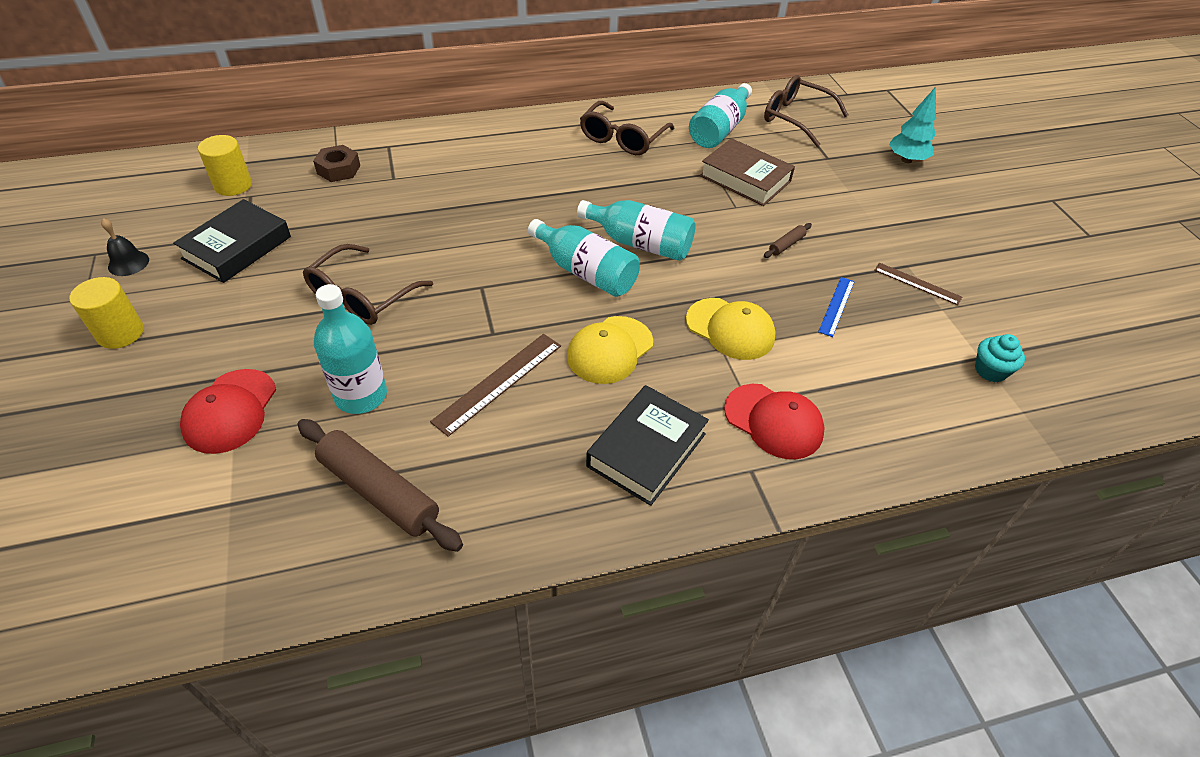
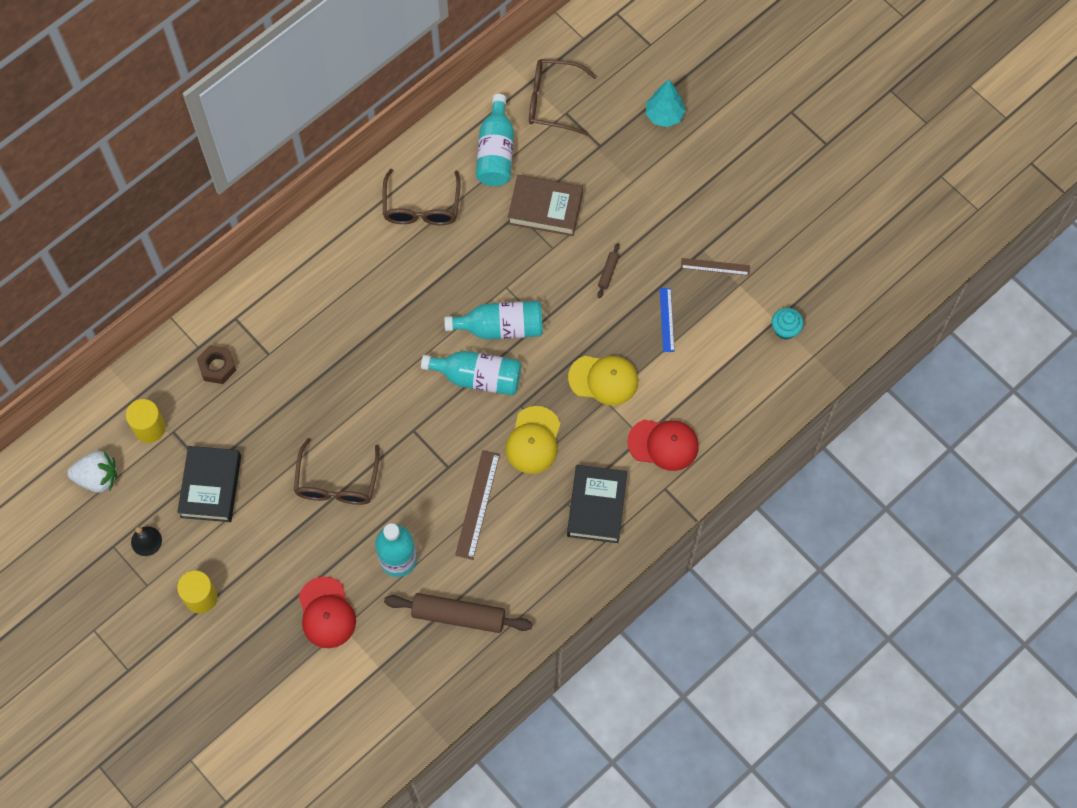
camera: 25 degrees left, 20 degrees up
none -> white strawberry [67,451,117,493]

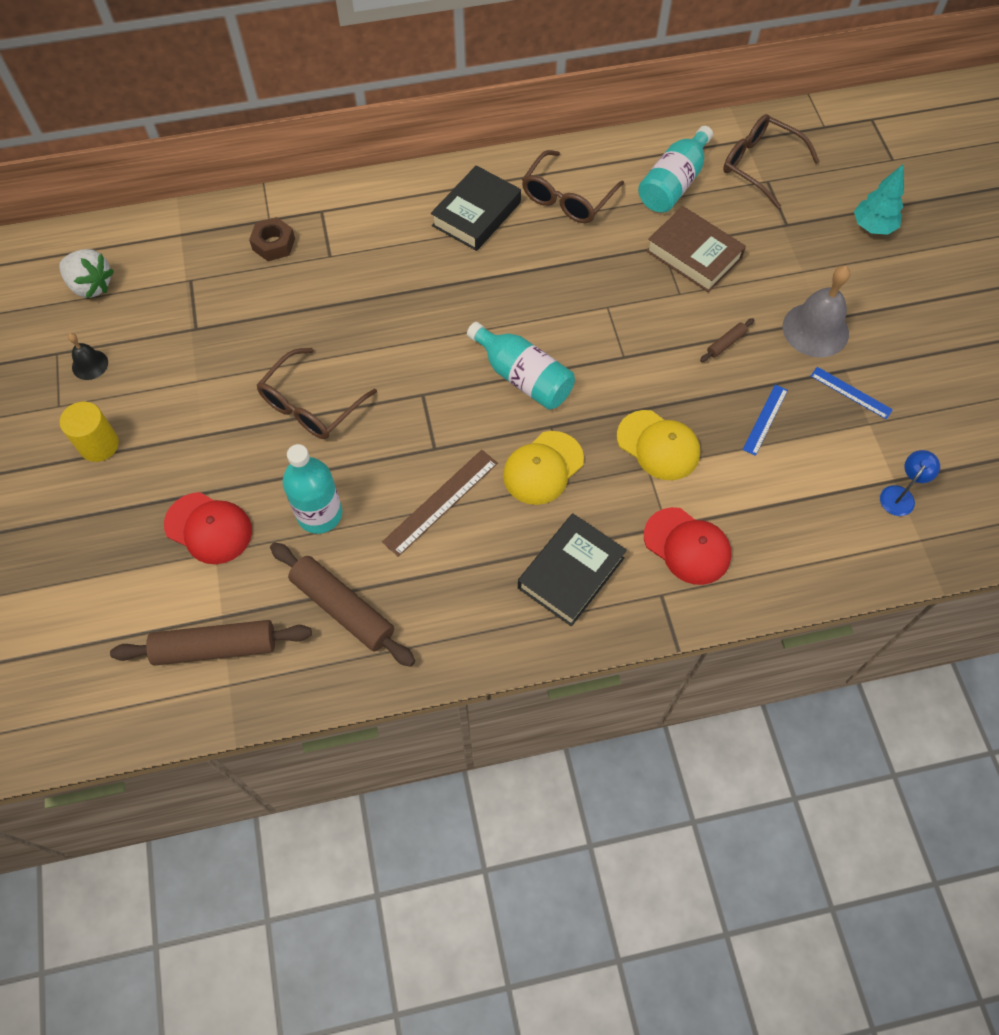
camera: 30 degrees right, 5 degrees down
yellow cylinder [126,399,166,443] -> none
black book [177,446,241,522] -> black book moved to [431,165,521,251]
red cap [299,576,356,648] -> red cap turned 75 degrees counterclockwise [164,492,252,564]
turquoise bottle [444,301,543,339] -> none
brown ruler [681,258,750,275] -> blue ruler [811,367,893,419]
turquoise cupcake [772,308,804,340] -> blue lamp [880,450,940,516]
none -> brown rolling pin [110,620,312,666]
none -> grey bell [782,266,850,358]

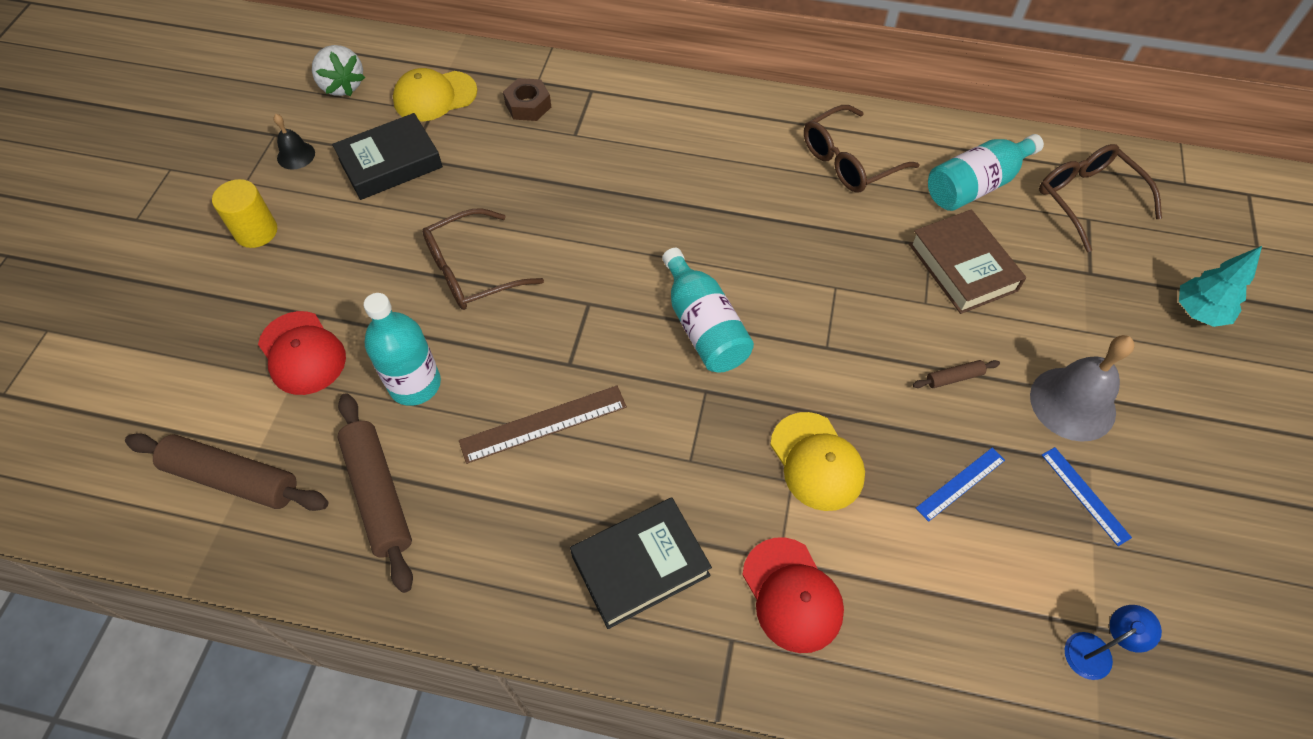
camera: 25 degrees right, 5 degrees down
black book [431,165,521,251] -> black book moved to [332,113,443,200]
yellow cap [503,431,584,505] -> yellow cap moved to [393,68,477,121]

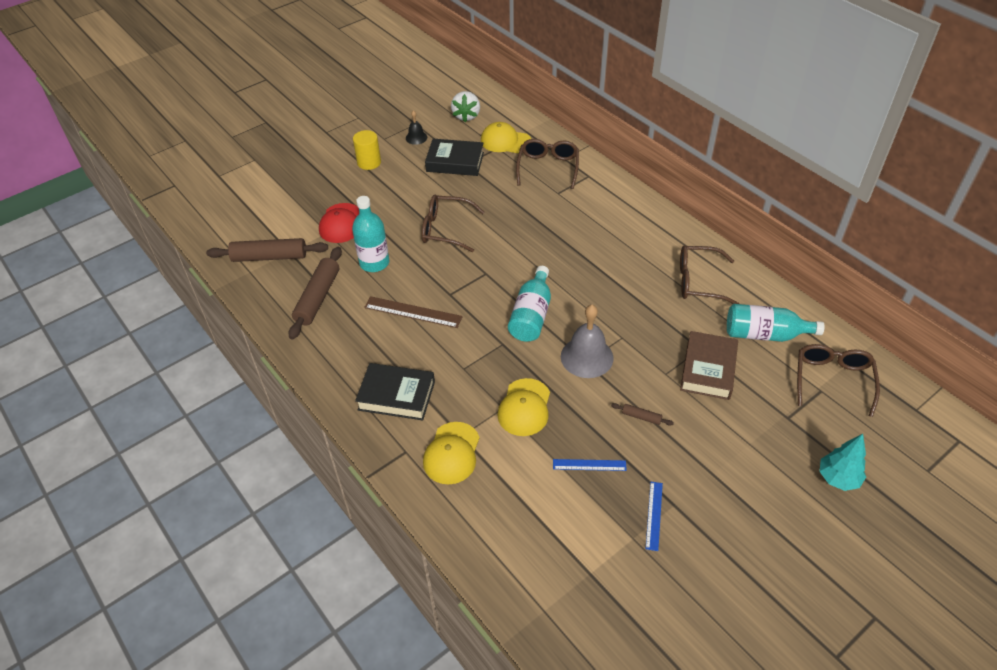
camera: 40 degrees right, 10 degrees down
brown rolling pin [125,433,329,511] -> brown rolling pin turned 60 degrees counterclockwise [206,238,328,262]
brown nut [503,78,551,121] -> brown glasses [516,139,579,189]
red cap [742,537,844,653] -> yellow cap [423,422,480,484]
grey bell [1030,335,1135,442] -> grey bell moved to [561,305,614,378]
blue lamp [1065,605,1162,680] -> none

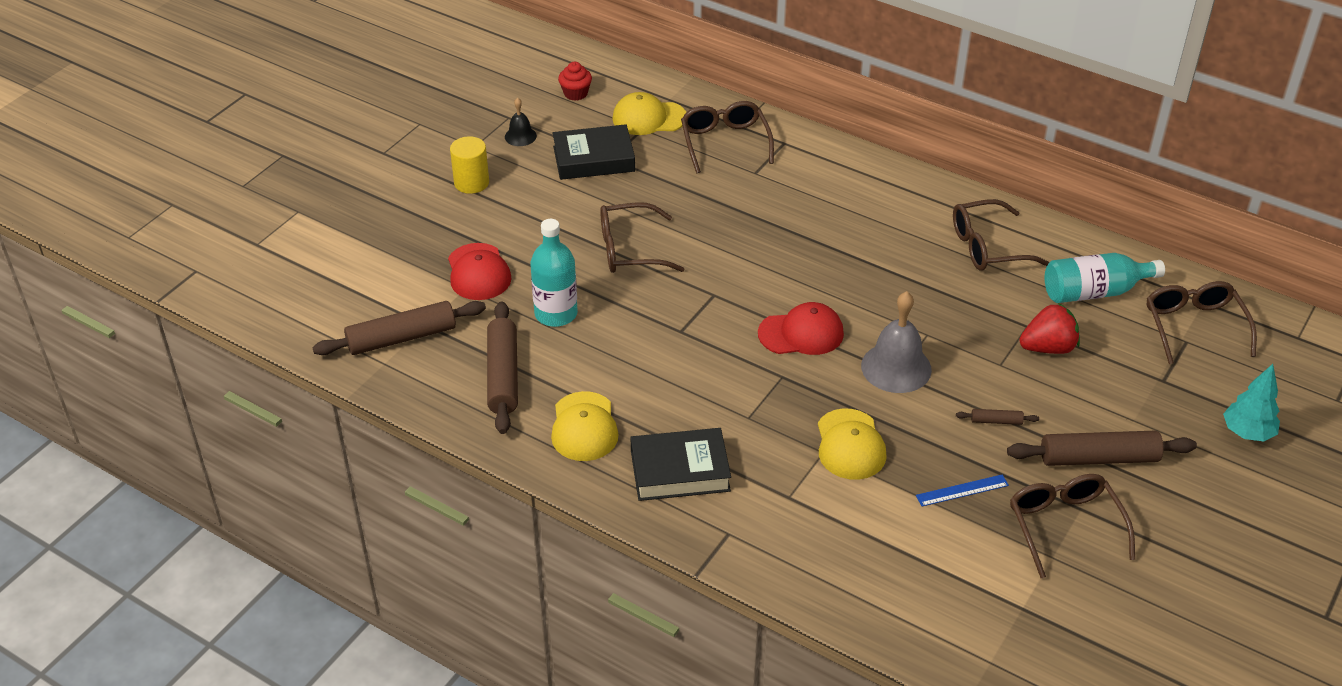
camera: 20 degrees left, 5 degrees down
brown ruler [364,296,463,328] -> none
yellow cap [423,422,480,484] -> yellow cap moved to [551,391,619,461]
white strawberry [451,91,480,122] -> red cupcake [558,62,592,101]
turquoise bottle [508,266,551,342] -> red cap [758,302,844,355]
blue ruler [645,482,663,551] -> brown glasses [1010,474,1135,578]
brown book [680,331,738,400] -> red strawberry [1019,303,1080,354]
none -> brown rolling pin [1007,430,1197,466]

